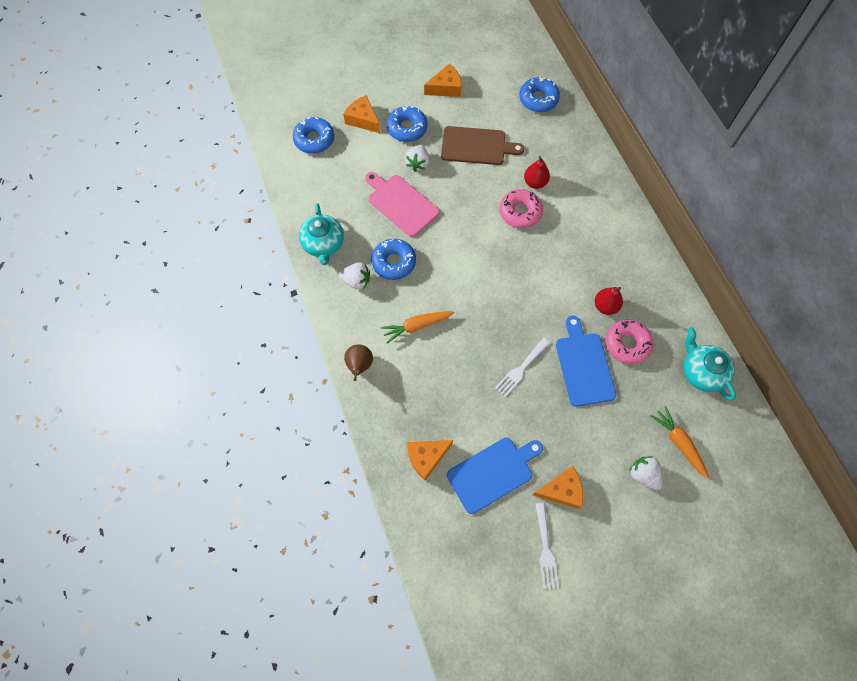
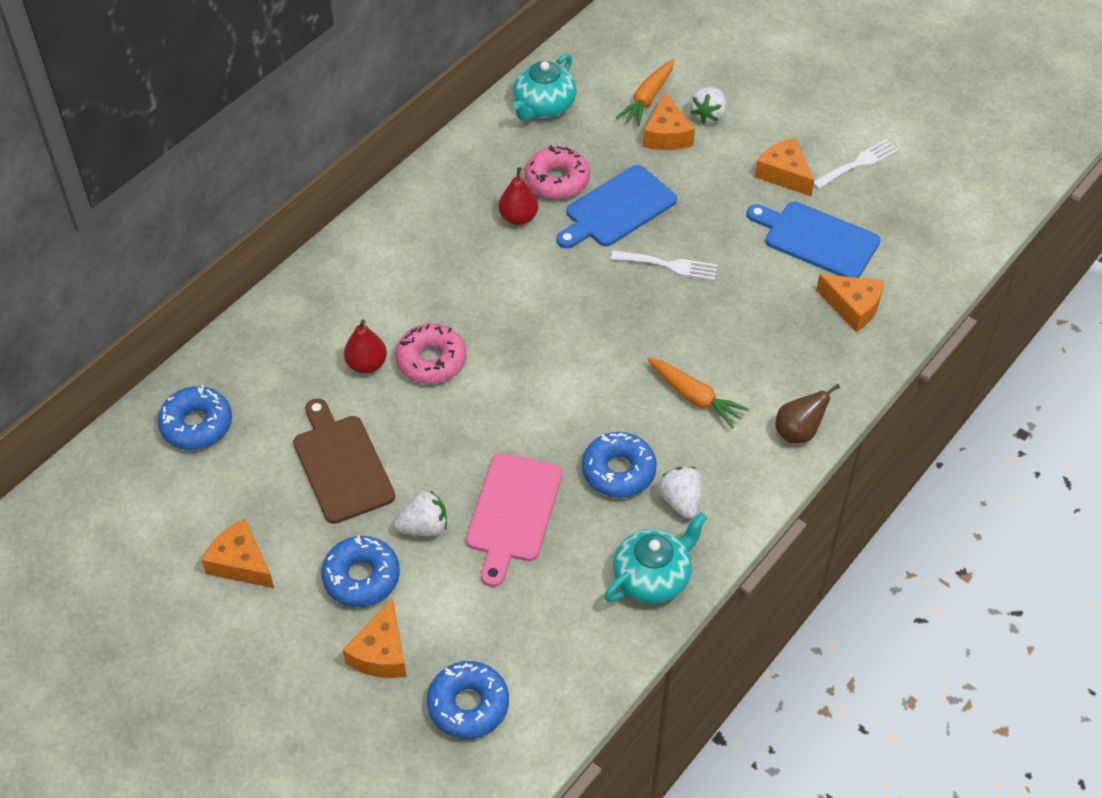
camera: 120 degrees left, 15 degrees down
none -> orange cheese [643,92,695,150]

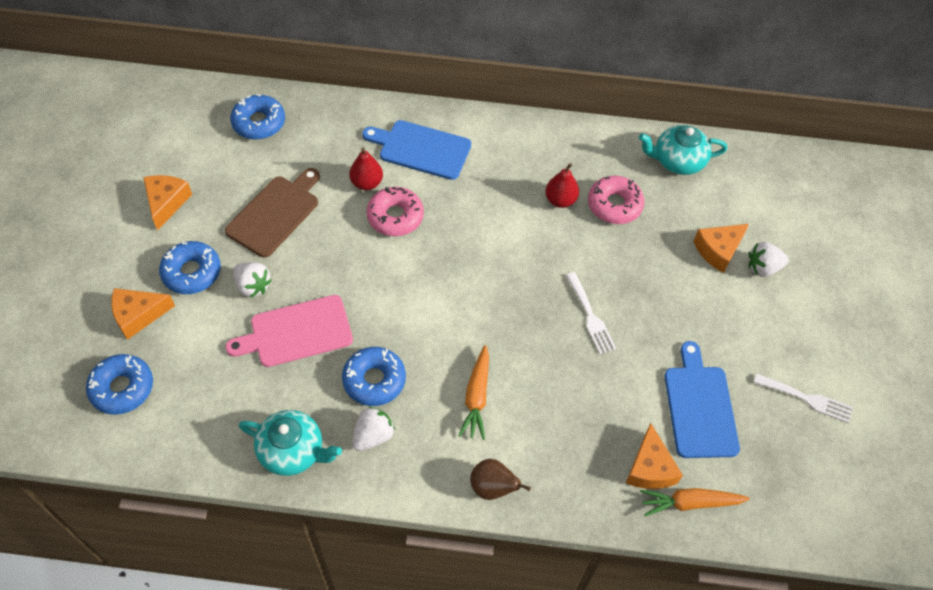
camera: 55 degrees right, 5 degrees up
blue cutting board [556,165,677,249] -> blue cutting board moved to [362,120,471,180]
orange carrot [616,60,674,127] -> orange carrot moved to [640,488,750,516]
orange cheese [755,138,814,196] -> none

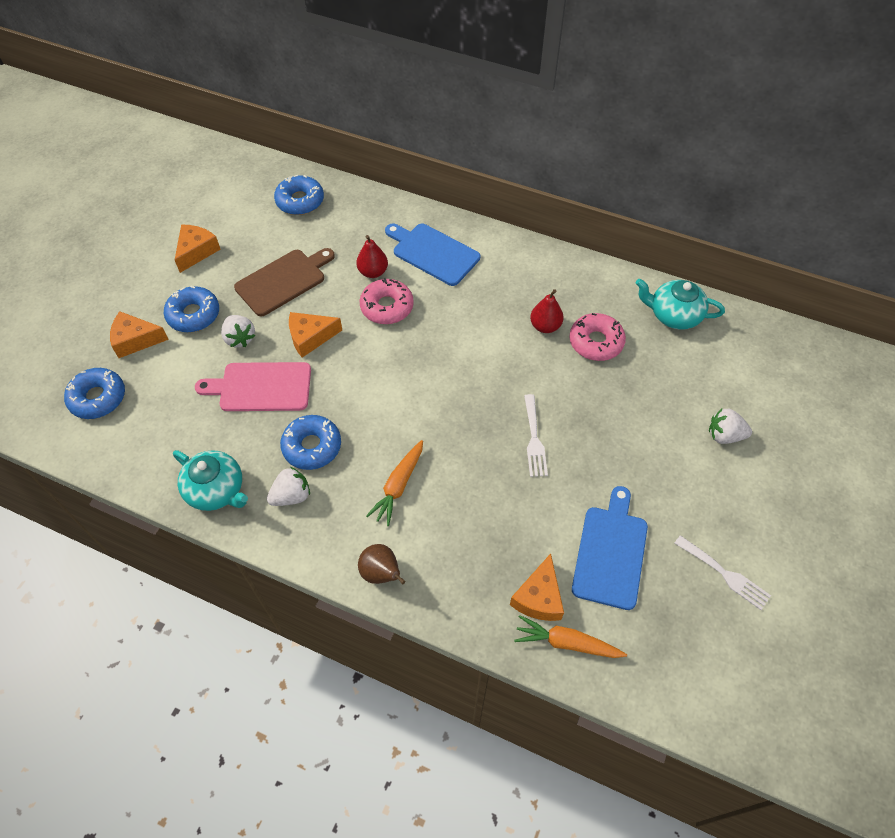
camera: 20 degrees right, 0 degrees up
orange cheese [693,224,749,273] -> orange cheese moved to [289,312,342,358]

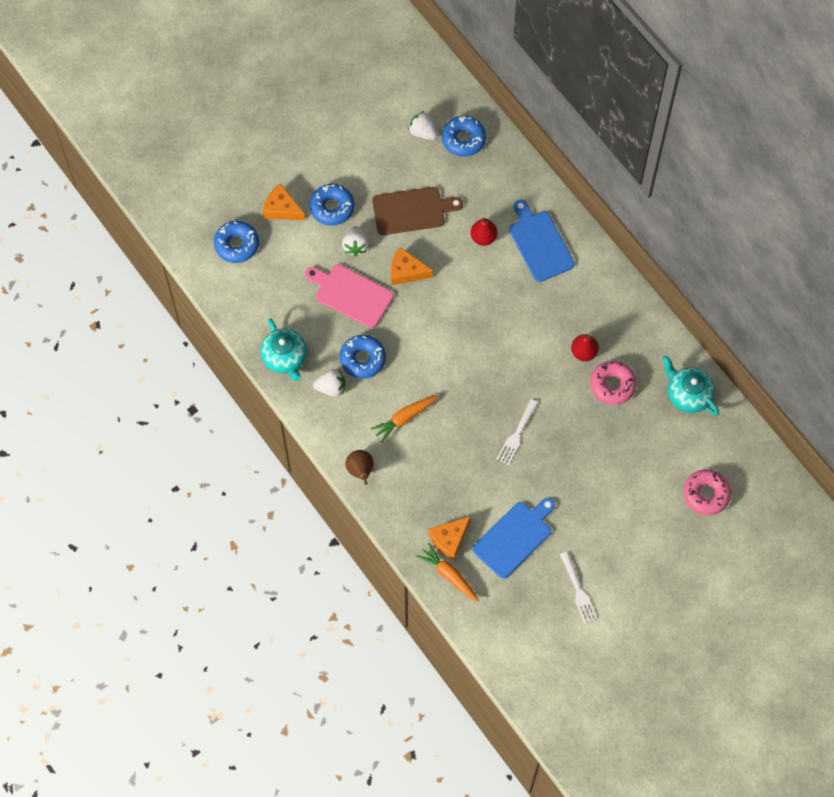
camera: 30 degrees right, 10 degrees up
orange cheese [175,224,221,273] -> none
pink donut [360,278,414,324] -> pink donut moved to [683,469,731,515]
white strawberry [709,409,752,444] -> white strawberry moved to [408,111,438,140]

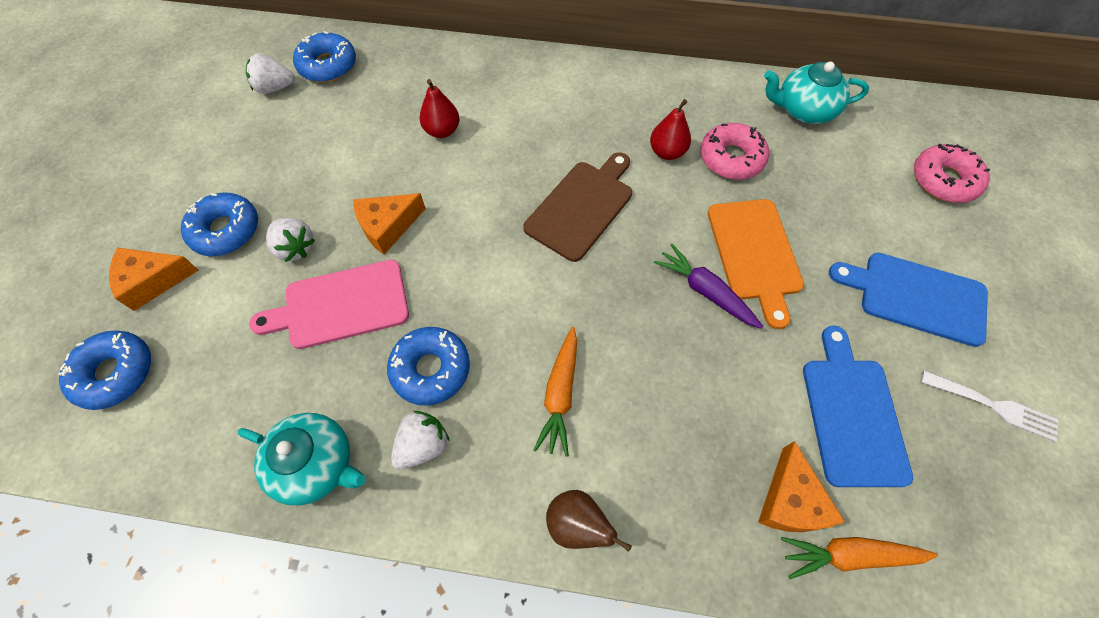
camera: 45 degrees left, 5 degrees down
brown cutting board [372,187,463,235] -> brown cutting board moved to [523,152,632,262]
white fork [496,399,538,465] -> purple carrot [654,244,763,329]
blue cutting board [509,200,575,282] -> blue cutting board moved to [829,253,988,347]
none -> orange cutting board [708,199,804,329]

